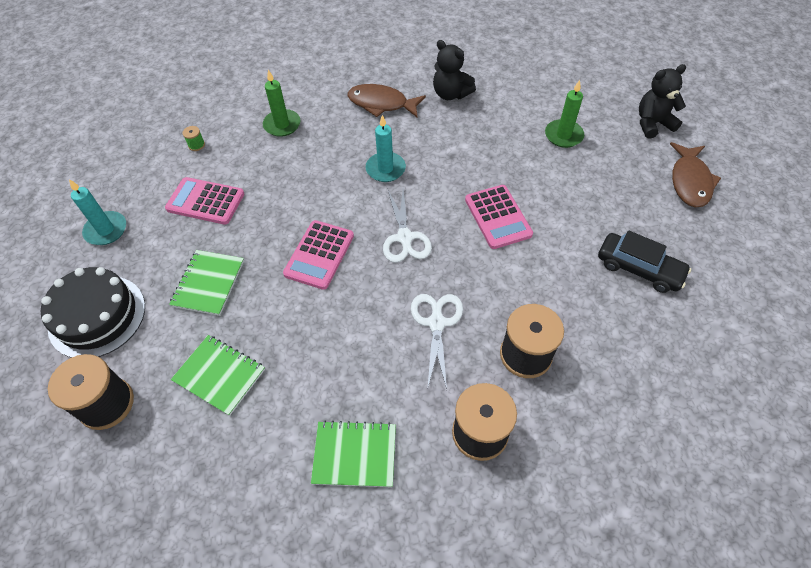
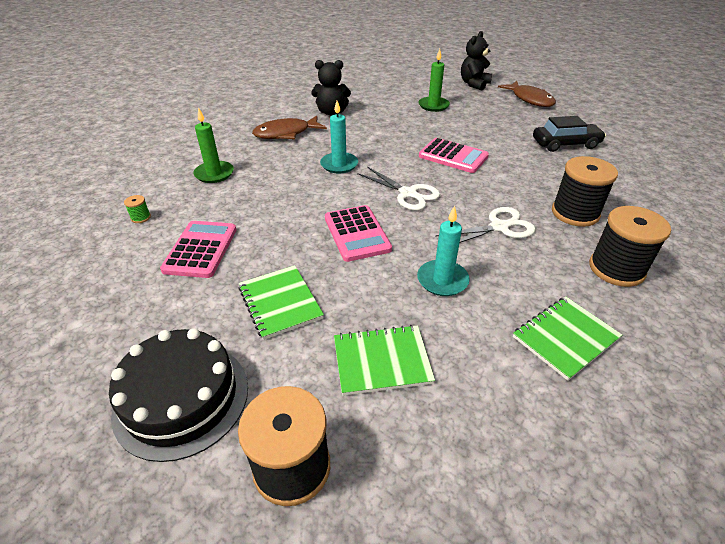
camera: 40 degrees left, 15 degrees down
turquoise candle [69,179,126,245] -> turquoise candle moved to [417,206,470,296]
pink calculator [165,177,244,225] -> pink calculator turned 120 degrees clockwise [160,221,237,278]
white scissors [411,294,463,390] -> white scissors turned 105 degrees clockwise [435,207,536,243]

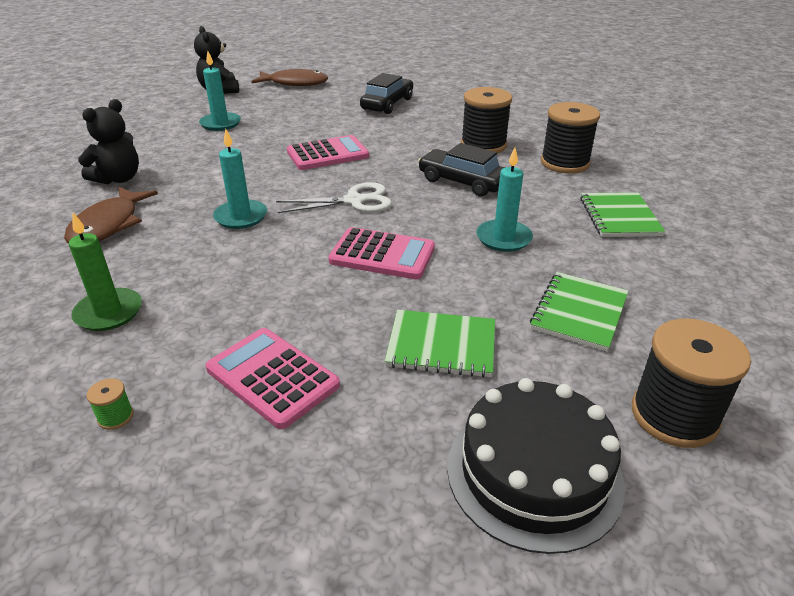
camera: 55 degrees left, 5 degrees down
green candle [418,49,450,112] -> turquoise candle [199,51,241,131]
white scissors [435,207,536,243] -> black car [418,143,505,197]

